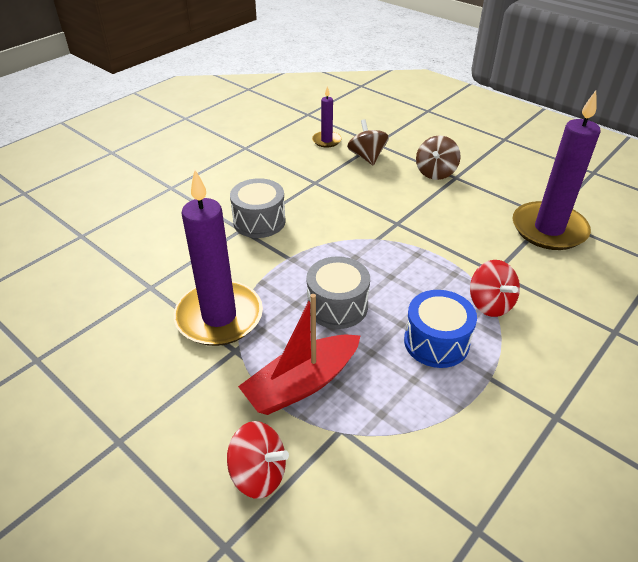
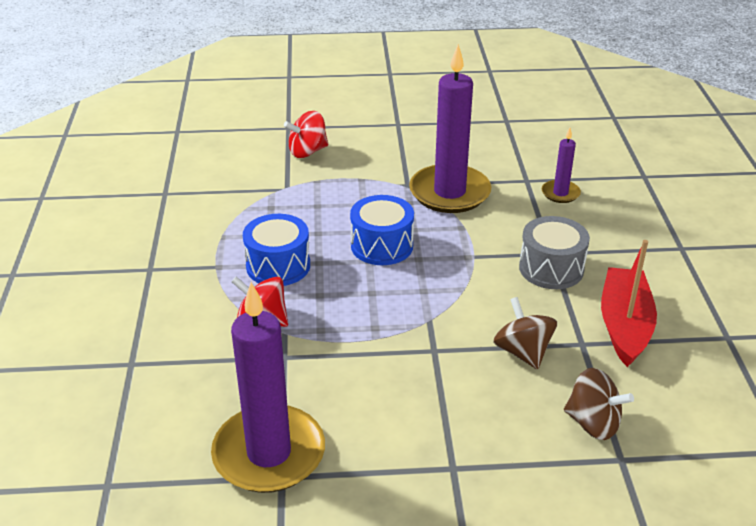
camera: 135 degrees right, 5 degrees down
red boat [238,294,361,415] -> red boat moved to [601,240,657,367]
grey drum [306,256,370,329] -> blue drum [350,195,414,265]
purple candle [312,86,341,148] -> purple candle moved to [542,128,581,203]
brown spinning top [416,136,461,180] -> brown spinning top moved to [493,297,557,369]

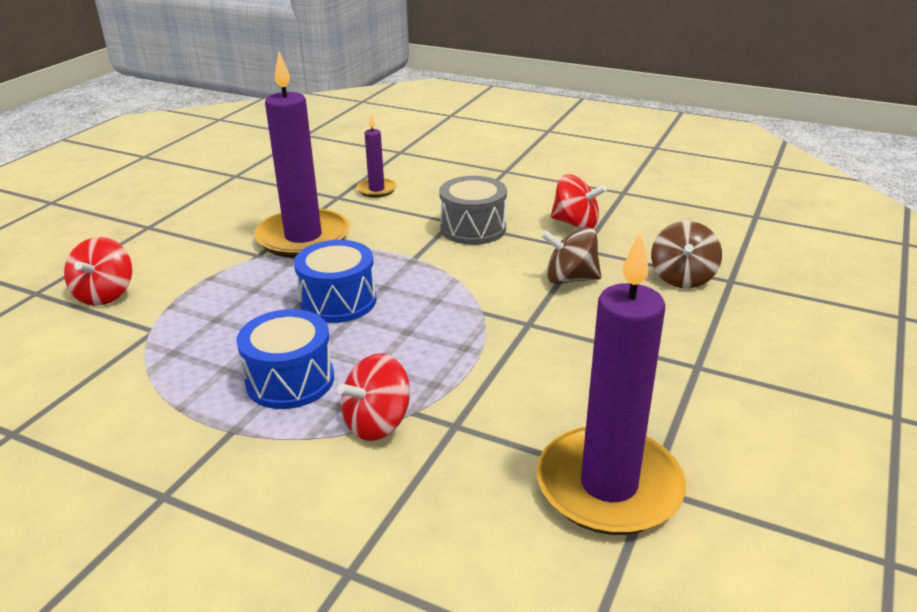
camera: 60 degrees left, 5 degrees down
brown spinning top [564,368,634,440] -> brown spinning top turned 135 degrees clockwise [651,221,722,288]
red boat [601,240,657,367] -> red spinning top [551,175,607,229]

